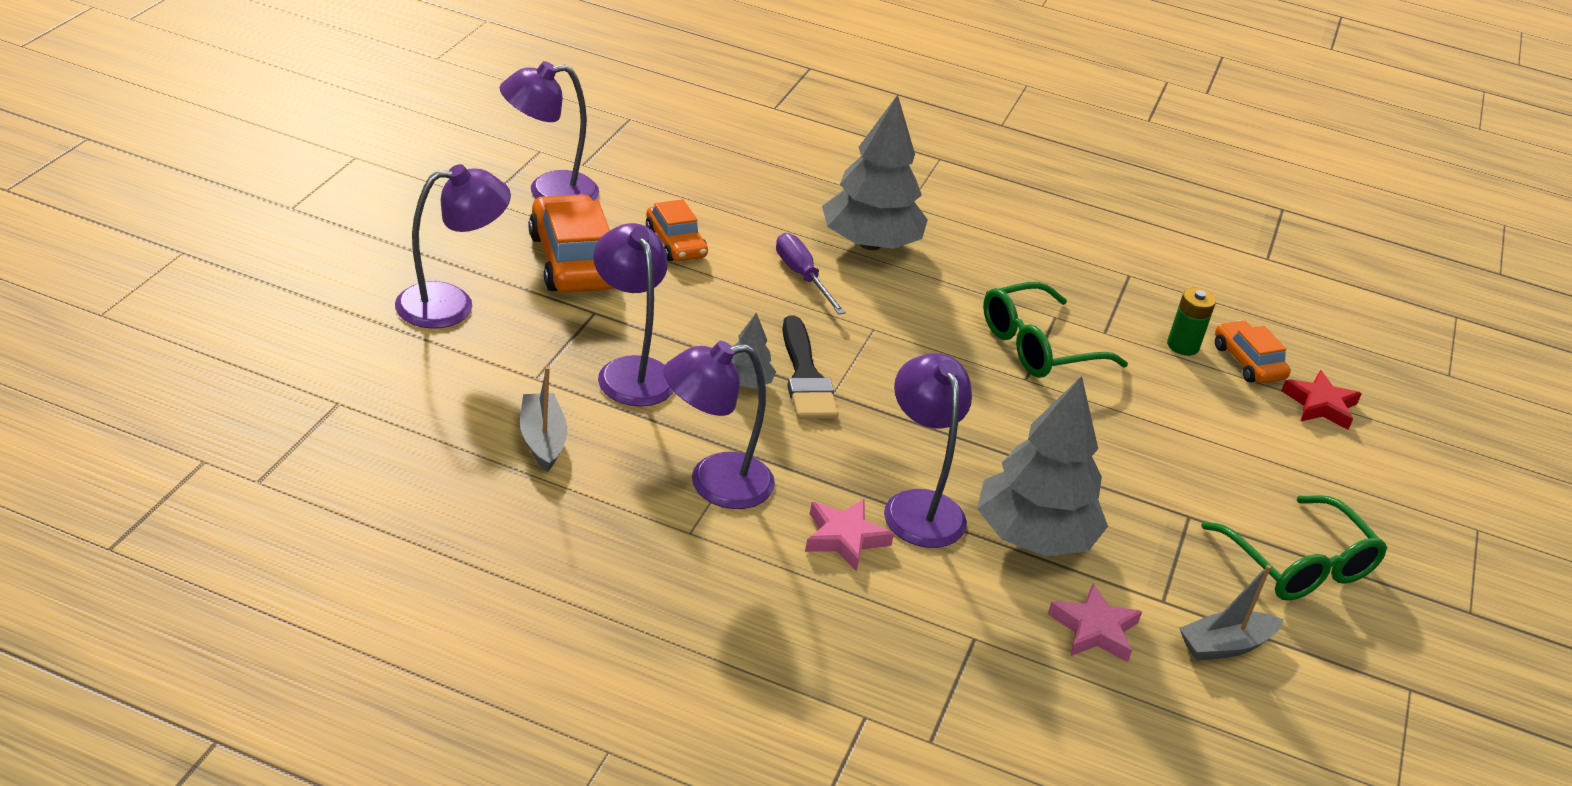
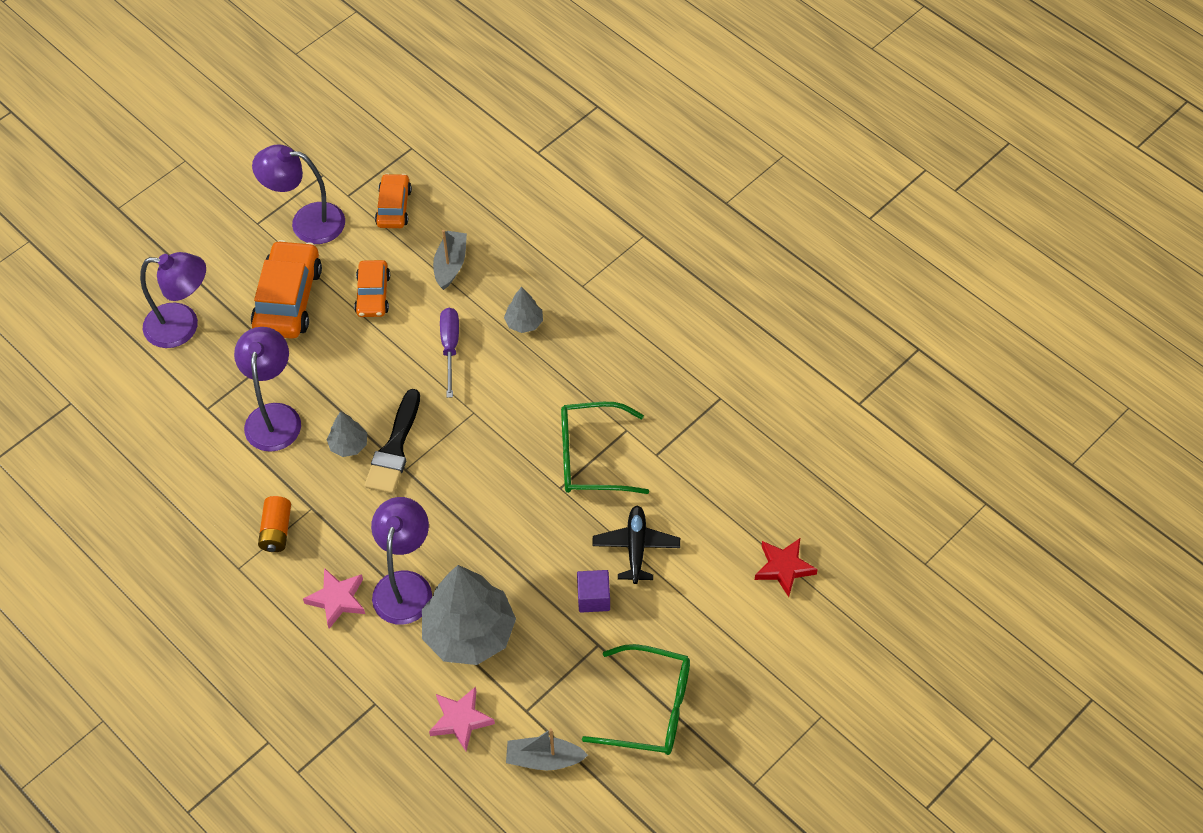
camera: 30 degrees right, 20 degrees up
grey boat [520,366,567,472] -> grey boat moved to [433,230,467,290]
purple lamp [663,341,775,509] -> orange battery [258,496,291,552]
grey tree [822,95,928,250] -> grey tree [504,287,543,333], size x0.46
green battery [1167,288,1216,356] -> none
green glasses [1201,495,1387,601] -> green glasses turned 75 degrees counterclockwise [582,644,690,755]
orange car [1215,320,1291,383] -> orange car moved to [375,173,412,228]
none -> purple cube [577,570,610,613]
none -> black plane [592,505,680,584]

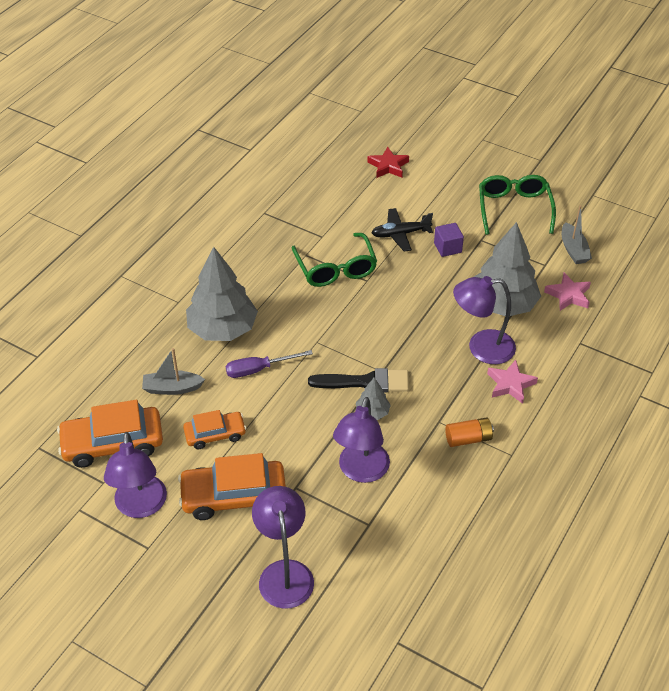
camera: 105 degrees left, 10 degrees down
purple lamp [234,327,301,452] -> purple lamp turned 60 degrees counterclockwise [333,397,390,483]
orange car [375,173,412,228] -> orange car [57,400,163,468], size x1.67
grey tree [504,287,543,333] -> grey tree [186,247,258,341], size x2.18

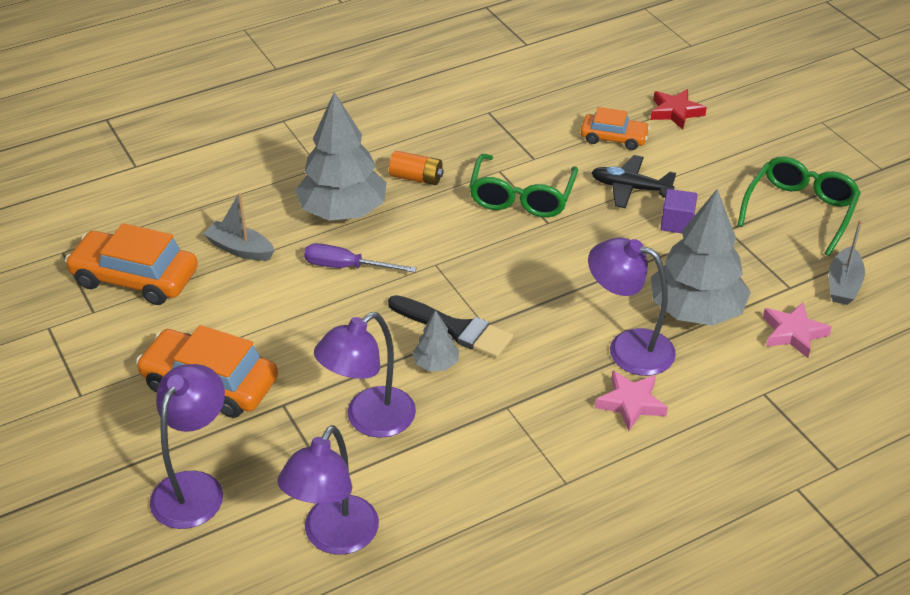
camera: 30 degrees right, 5 degrees down
purple lamp [104,432,167,518] -> purple lamp moved to [277,425,379,555]
orange car [183,410,246,449] -> orange car moved to [581,107,650,150]
orange battery [445,417,494,447] -> orange battery moved to [389,151,444,185]

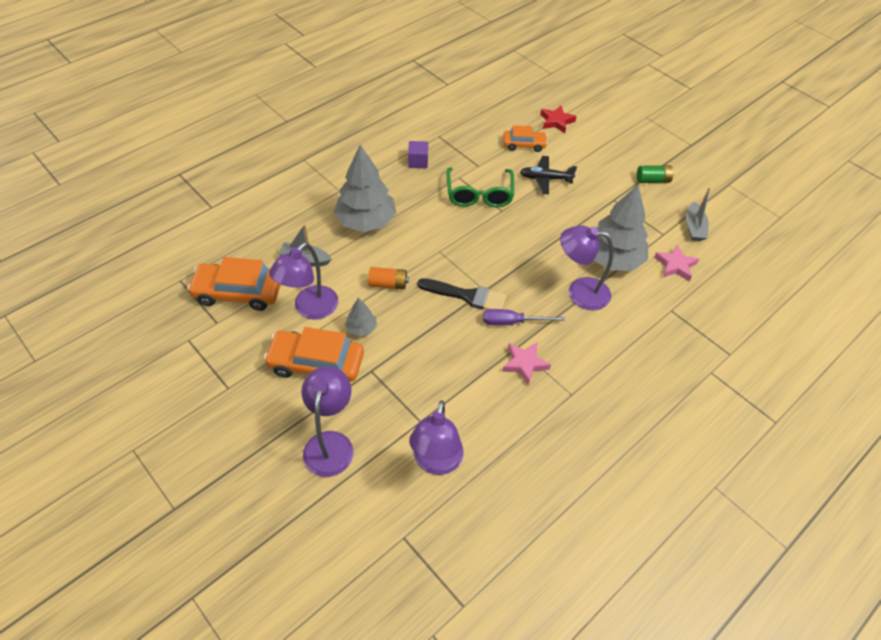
camera: 15 degrees left, 10 degrees up
purple screwdriver [304,243,417,273] -> purple screwdriver moved to [483,309,565,325]
purple lamp [314,312,416,438] -> purple lamp moved to [269,242,338,320]
orange battery [389,151,444,185] -> orange battery moved to [368,267,409,289]
grey tree [412,310,459,371] -> grey tree moved to [345,297,377,336]
pink star [595,370,668,431] -> pink star moved to [502,342,551,386]
purple cube [660,189,698,234] -> purple cube moved to [408,141,428,168]
green glasses [737,156,861,256] -> green battery [637,165,674,183]

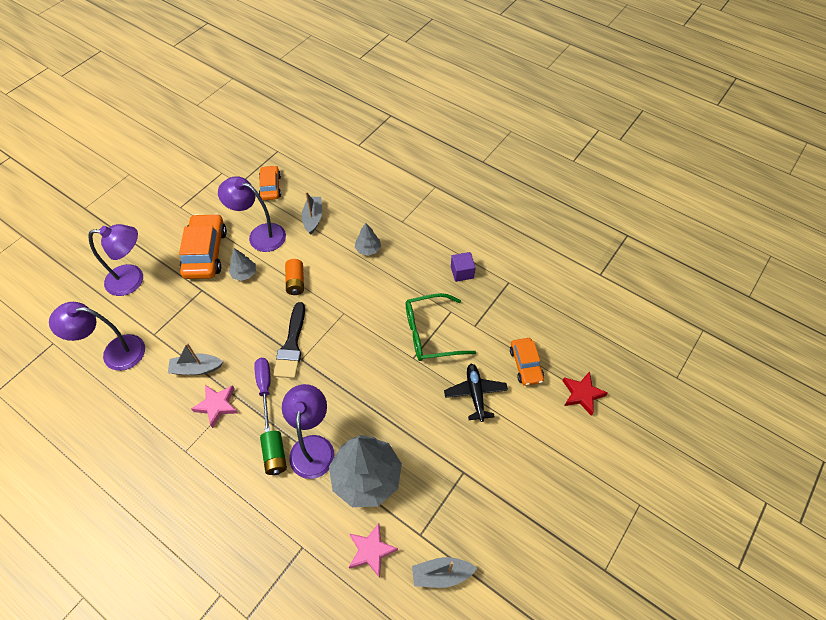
camera: 80 degrees right, 5 degrees up
orange car [187,257,281,311] -> orange car [259,165,281,200], size x0.60
grey tree [333,145,396,232] -> grey tree [355,223,381,256], size x0.46
green battery [637,165,674,183] -> green battery moved to [260,431,287,475]
none -> grey boat [168,343,223,375]

